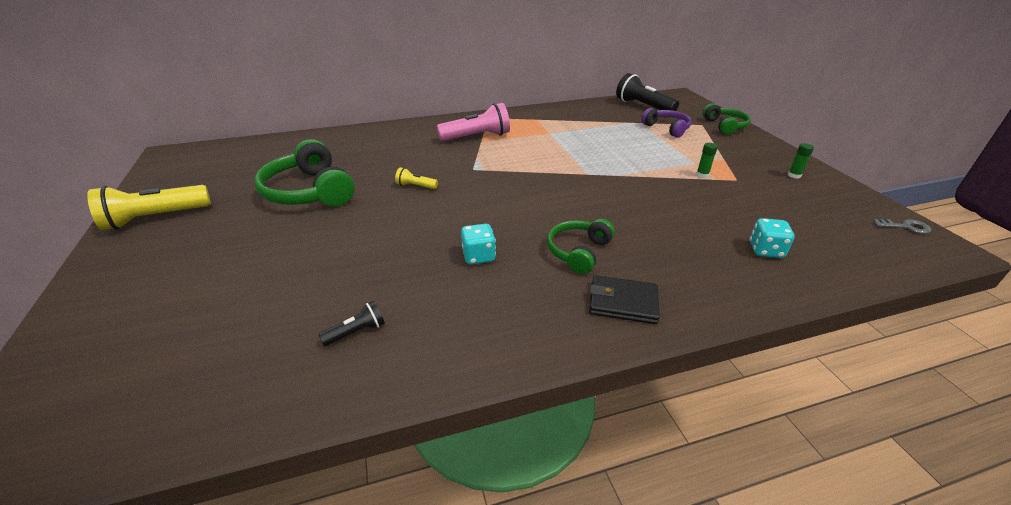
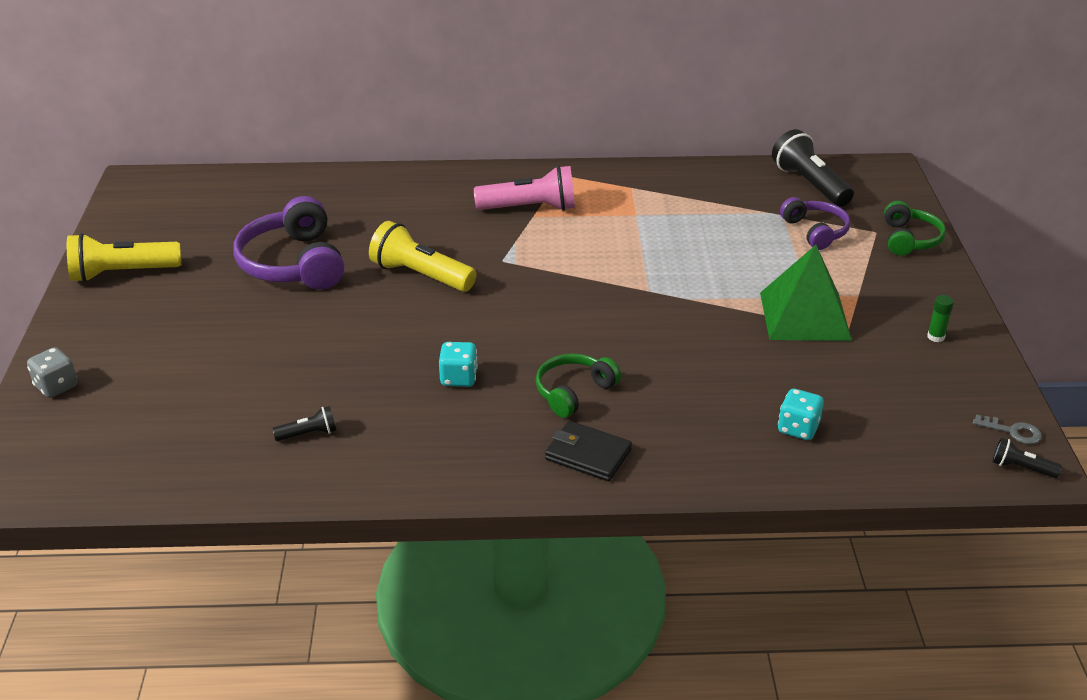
camera: 15 degrees right, 0 degrees up
green headphones [255,139,355,207] -> purple headphones [233,196,344,290]
yellow flashlight [395,167,438,189] -> yellow flashlight [369,221,476,292], size x2.07
green glue stick [696,143,718,178] -> green pyramid [760,245,852,341]
none -> grey dice [27,347,78,398]
none -> black flashlight [992,438,1062,478]

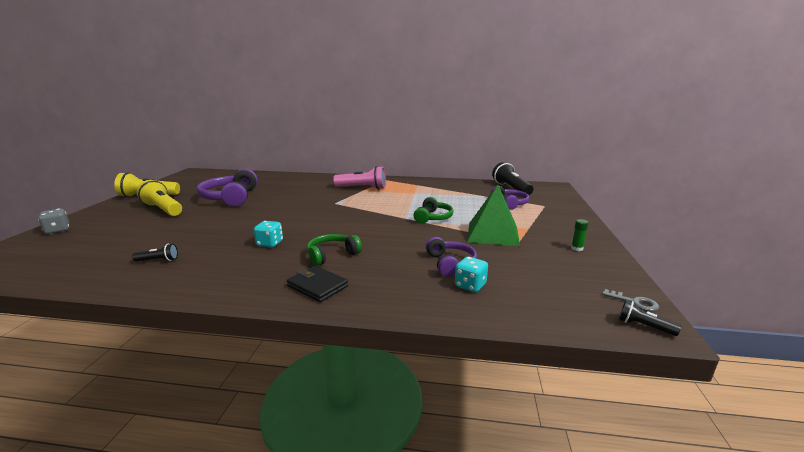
camera: 10 degrees right, 15 degrees down
yellow flashlight [369,221,476,292] -> yellow flashlight moved to [137,180,182,216]
green headphones [884,201,946,256] -> green headphones moved to [414,197,454,224]
none -> purple headphones [426,237,477,277]

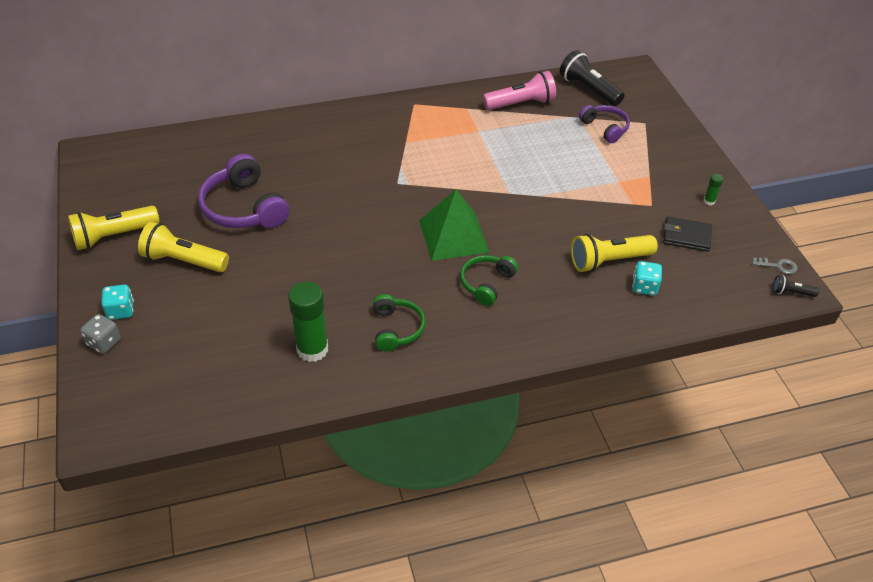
camera: 25 degrees left, 25 degrees up
black flashlight [132,244,178,262] -> green glue stick [288,282,328,362]
turquoise dice [254,221,283,247] -> turquoise dice moved to [101,285,134,320]
black wallet [287,266,348,302] -> black wallet moved to [663,217,712,252]
pink flashlight [333,166,386,189] -> pink flashlight moved to [483,71,556,110]
green headphones [414,197,454,224] -> green headphones moved to [373,294,425,352]
purple headphones [426,237,477,277] -> yellow flashlight [571,234,658,272]
green pyramid [467,184,520,246] -> green pyramid moved to [419,189,489,261]

